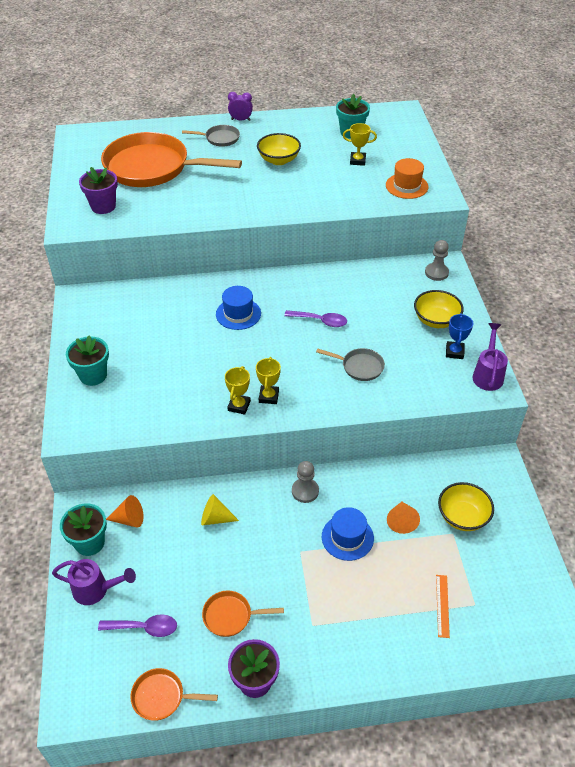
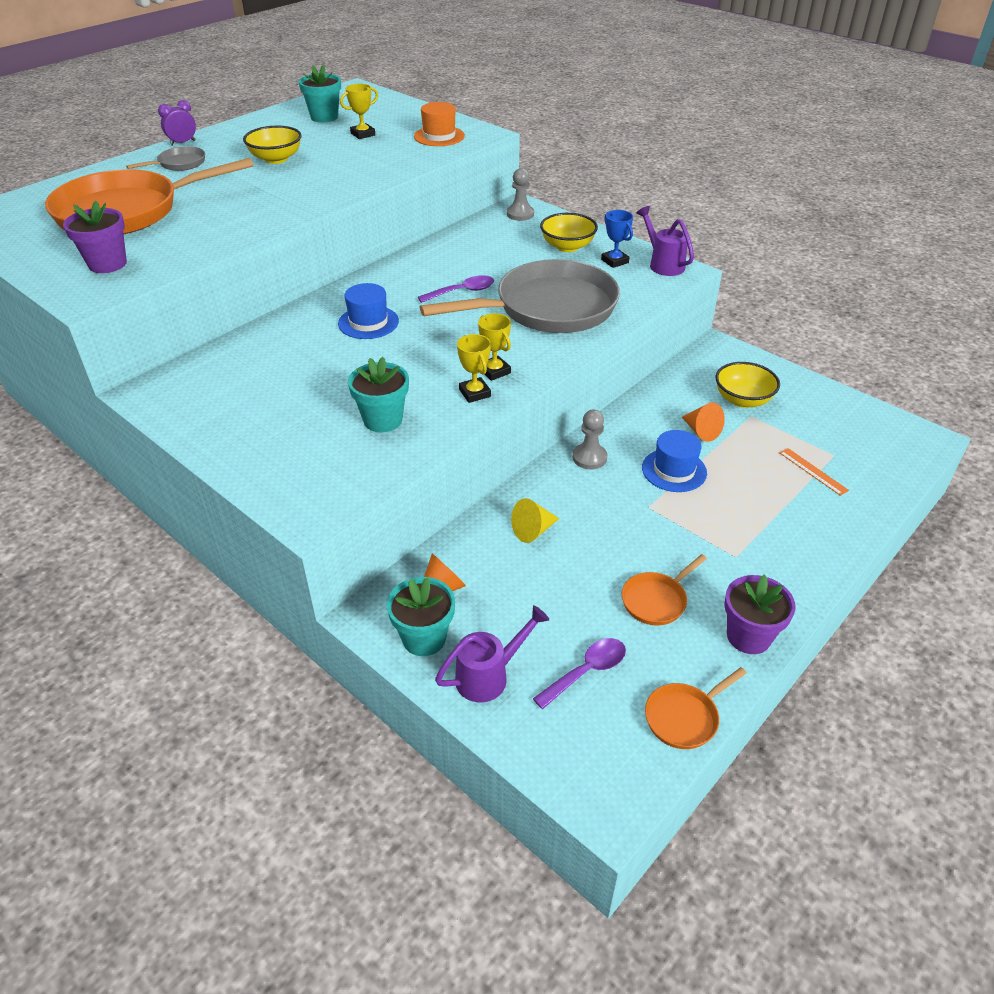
camera: 40 degrees left, 5 degrees down
turquoise flower pot [66,335,109,386] -> turquoise flower pot moved to [348,357,409,432]
grey pan [316,348,385,381] -> grey pan [420,259,620,333], size x2.36

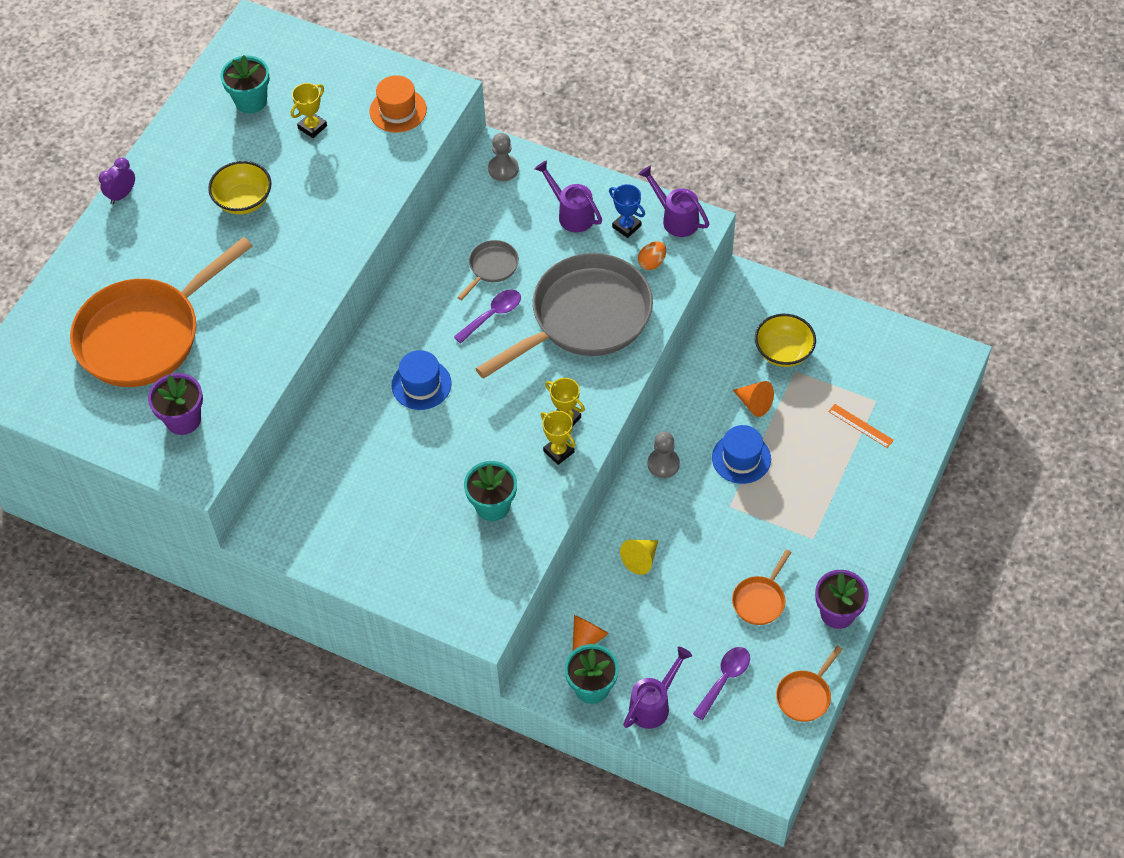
camera: 15 degrees left, 15 degrees up
grey pan [126,146,205,171] -> grey pan moved to [457,240,519,300]
yellow bowl [540,213,598,252] -> purple watering can [534,160,602,232]
none -> orange egg [638,241,666,270]

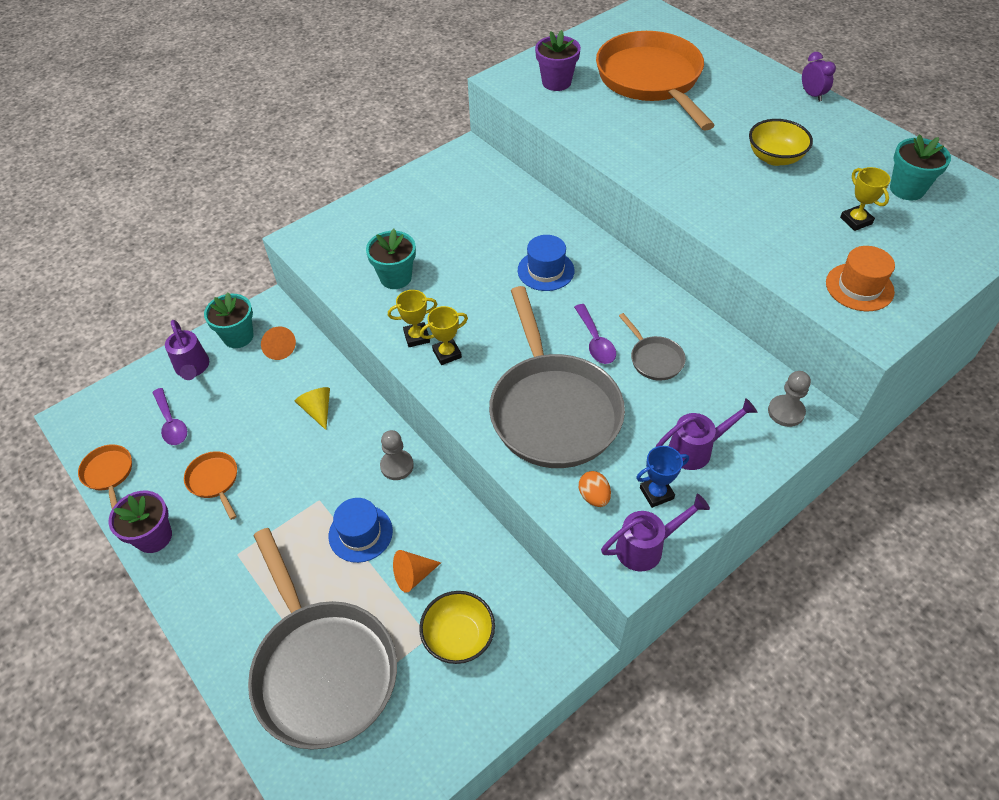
camera: 115 degrees right, 5 degrees down
orange ruler [828,404,894,448] -> grey pan [248,528,397,750]

